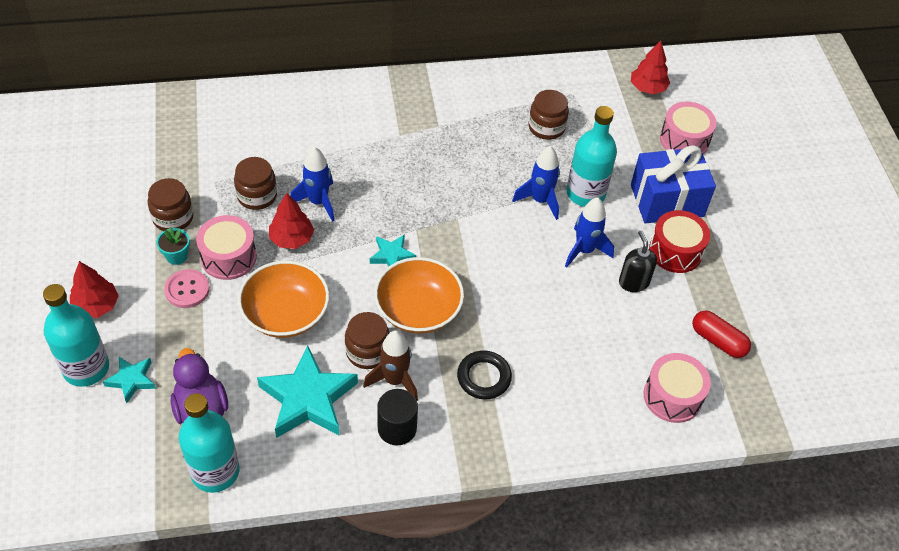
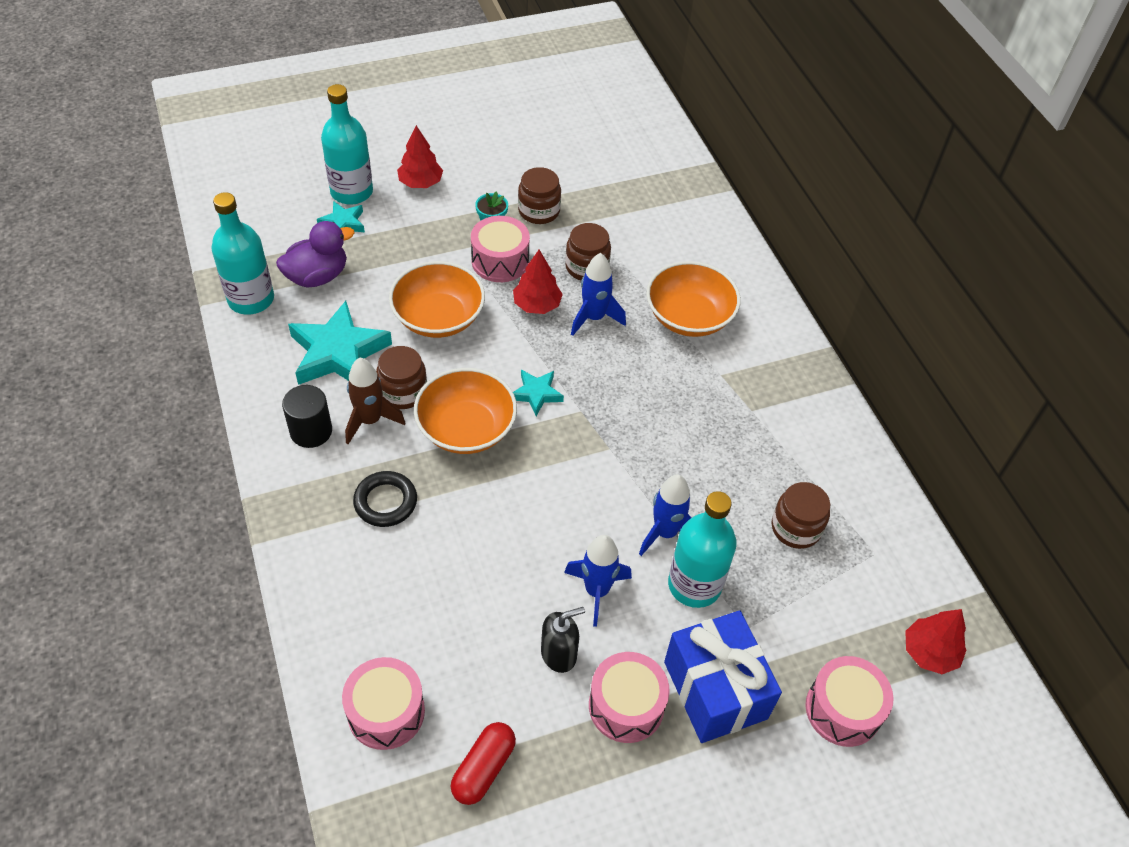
camera: 80 degrees right, 0 degrees up
pink button [164,269,210,308] -> none
red drum [649,210,710,273] -> pink drum [589,652,670,743]
none -> orange bowl [646,261,741,337]

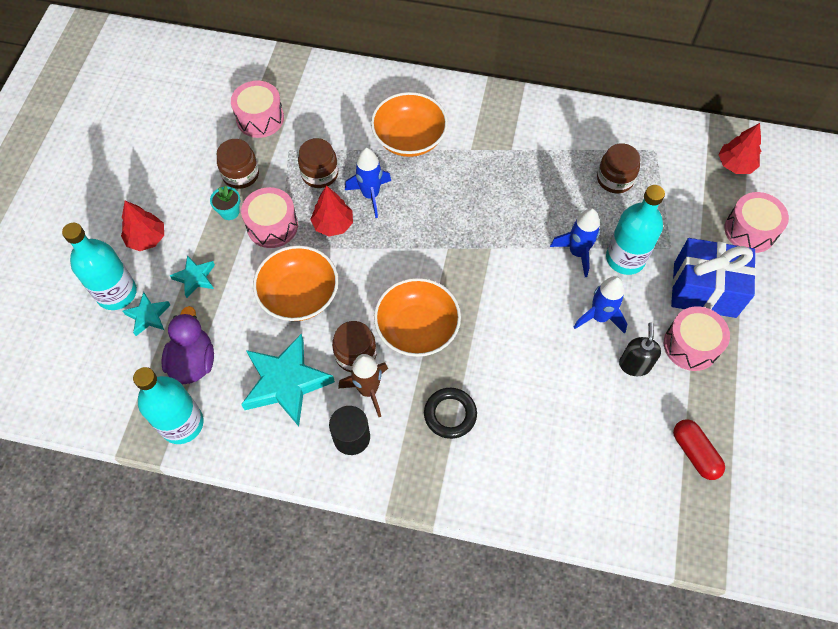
camera: 55 degrees left, 10 degrees up
pink drum [342,657,425,750] -> pink drum moved to [231,81,284,138]
turquoise star [513,370,564,416] -> turquoise star moved to [170,255,215,298]

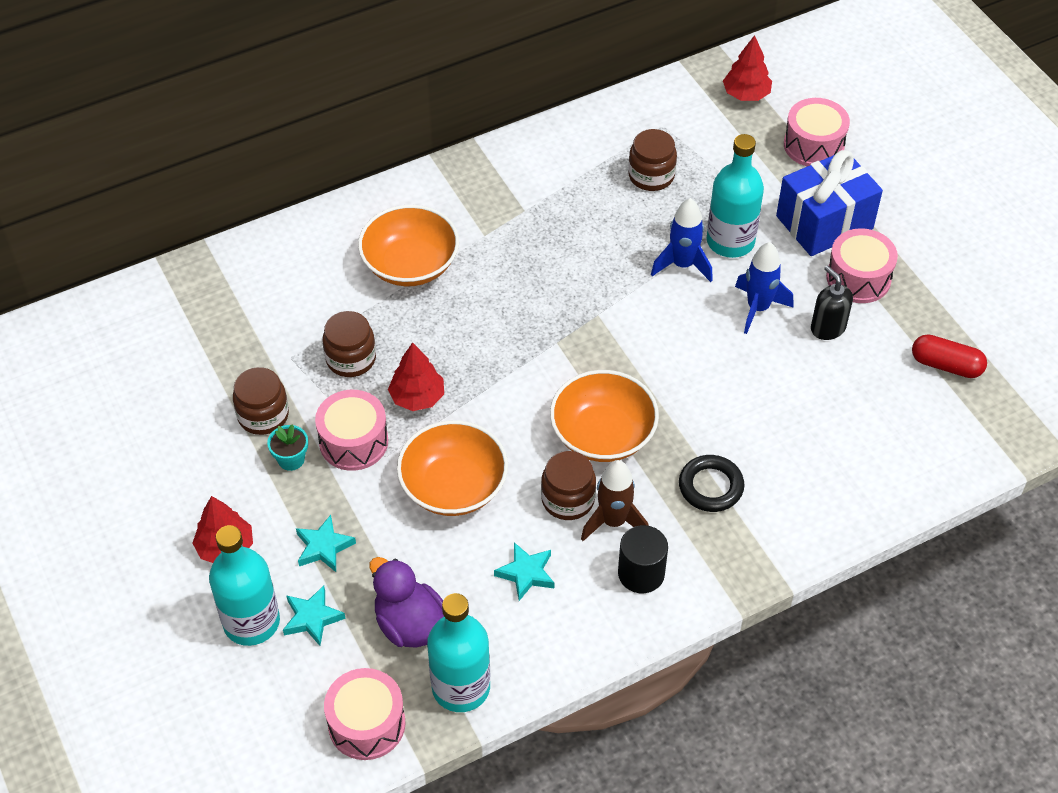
camera: 40 degrees left, 10 degrees down
pink drum [231,81,284,138] -> pink drum moved to [324,668,406,760]
turquoise star [241,334,335,426] -> turquoise star [494,542,554,601], size x0.51
blue rocket [345,148,391,218] -> none

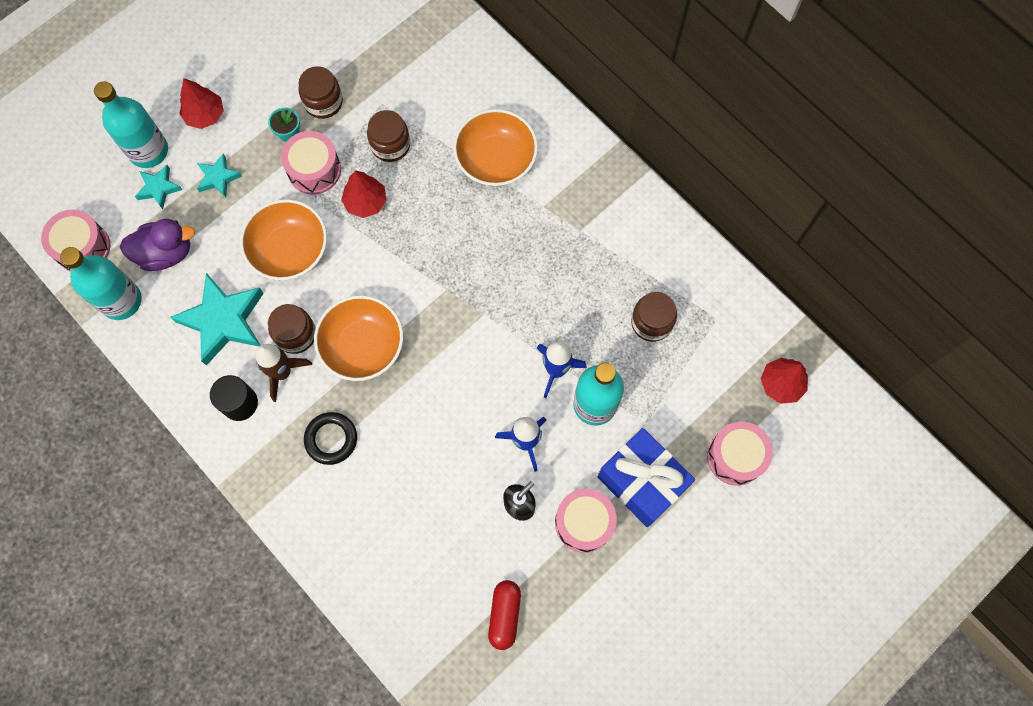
camera: 75 degrees right, 20 degrees up
purple duck [369,557,444,648] -> purple duck turned 45 degrees clockwise [120,219,195,271]
turquoise star [494,542,554,601] -> turquoise star [170,273,264,366], size x1.95

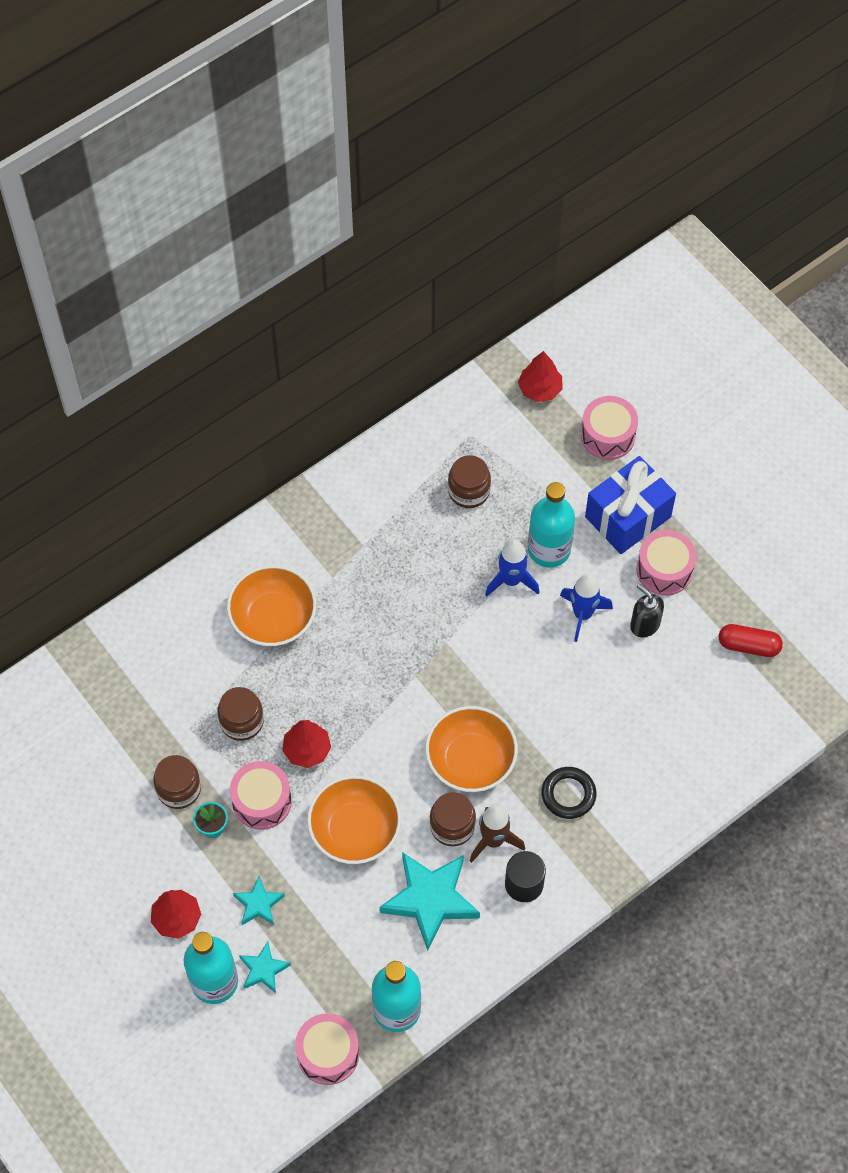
camera: 85 degrees left, 10 degrees down
purple duck [120,219,195,271] -> none

